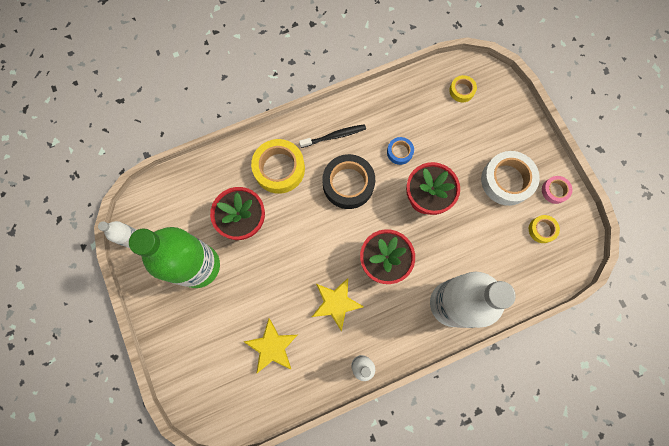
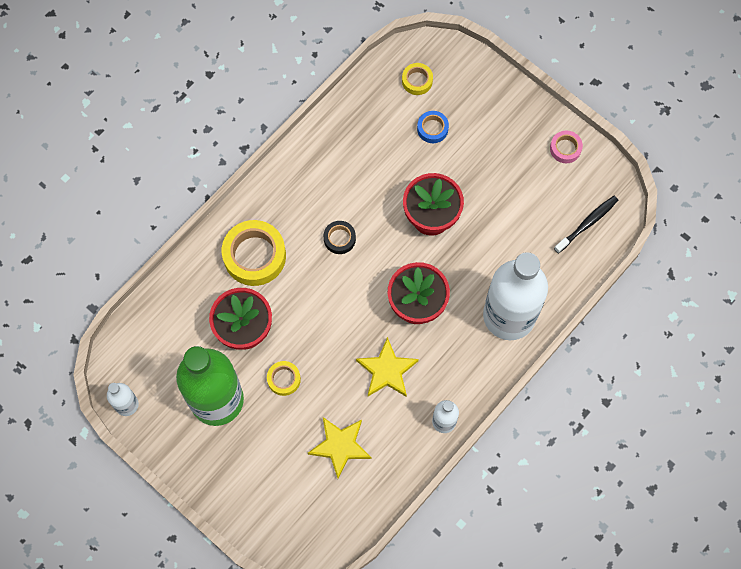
camera: 25 degrees left, 5 degrees down
black toothbrush [299,124,366,148] -> black toothbrush moved to [554,196,618,253]
black tape [322,154,375,209] -> black tape [323,221,356,254], size x0.51
blue tape [387,137,414,165] -> blue tape moved to [417,111,449,143]
white tape [481,151,540,206] -> none
yellow tape [529,215,560,243] -> yellow tape moved to [267,361,301,396]

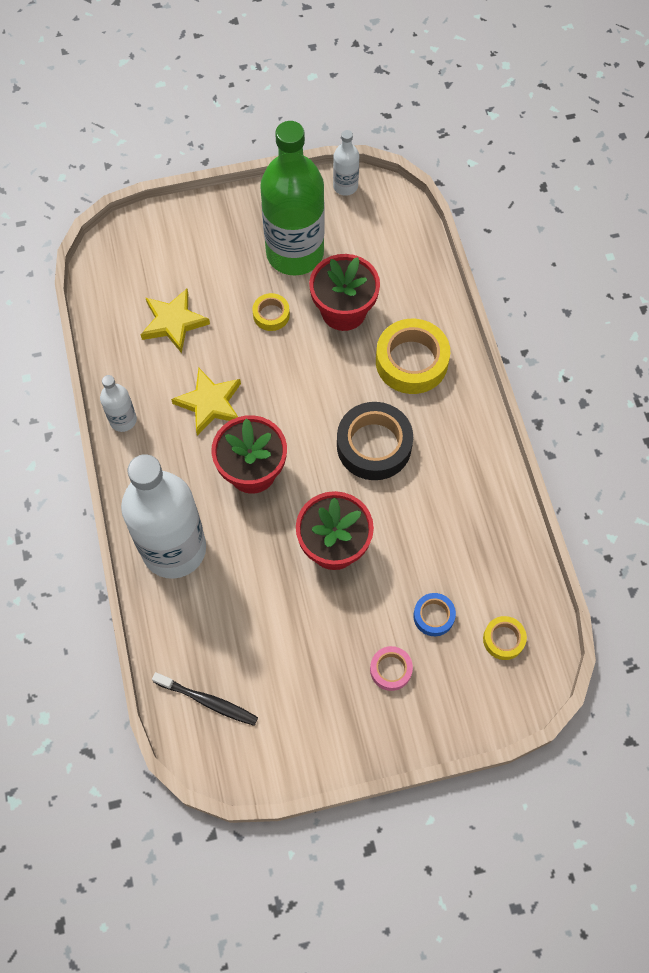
camera: 125 degrees right, 5 degrees down
black tape [323,221,356,254] -> black tape [337,402,413,480], size x1.94
pink tape [550,131,583,163] -> pink tape moved to [370,646,413,691]
black toothbrush [554,196,618,253] -> black toothbrush turned 60 degrees counterclockwise [152,672,258,726]

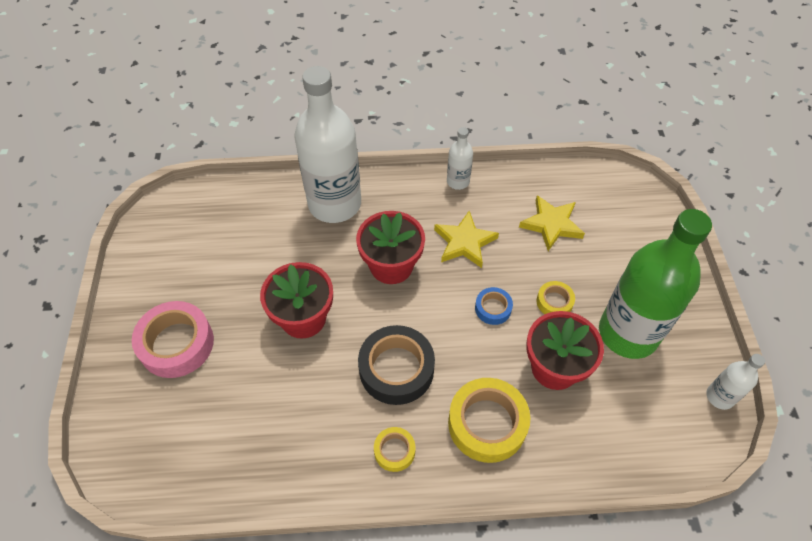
camera: 100 degrees right, 10 degrees down
black toothbrush [152,672,258,726] -> none
pink tape [370,646,413,691] -> pink tape [132,301,214,378], size x1.94
blue tape [413,593,456,636] -> blue tape moved to [475,287,513,325]
yellow tape [483,616,527,660] -> yellow tape moved to [374,427,415,472]

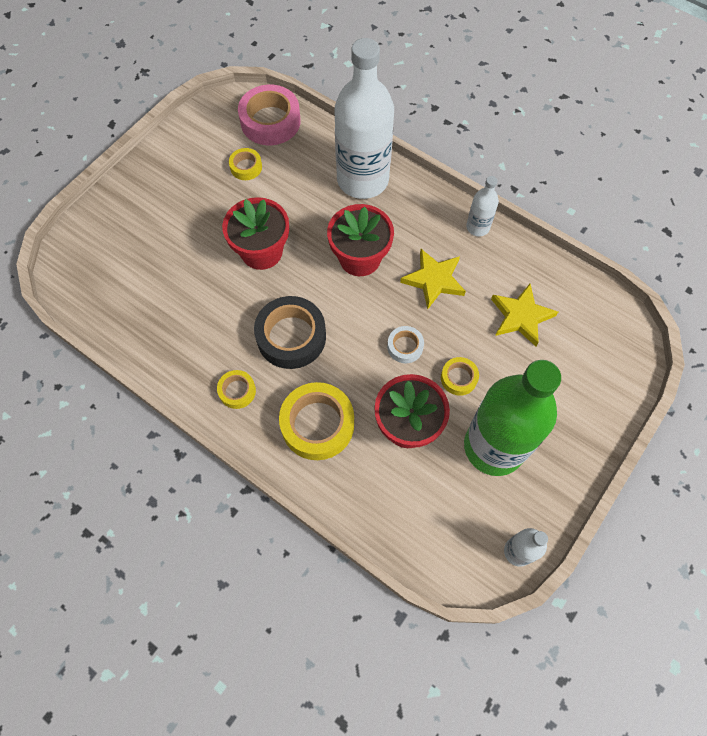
camera: 40 degrees right, 10 degrees up
pink tape [132,301,214,378] -> pink tape moved to [238,85,301,145]
blue tape [475,287,513,325] -> white tape [387,326,424,363]
none -> yellow tape [229,148,262,180]

